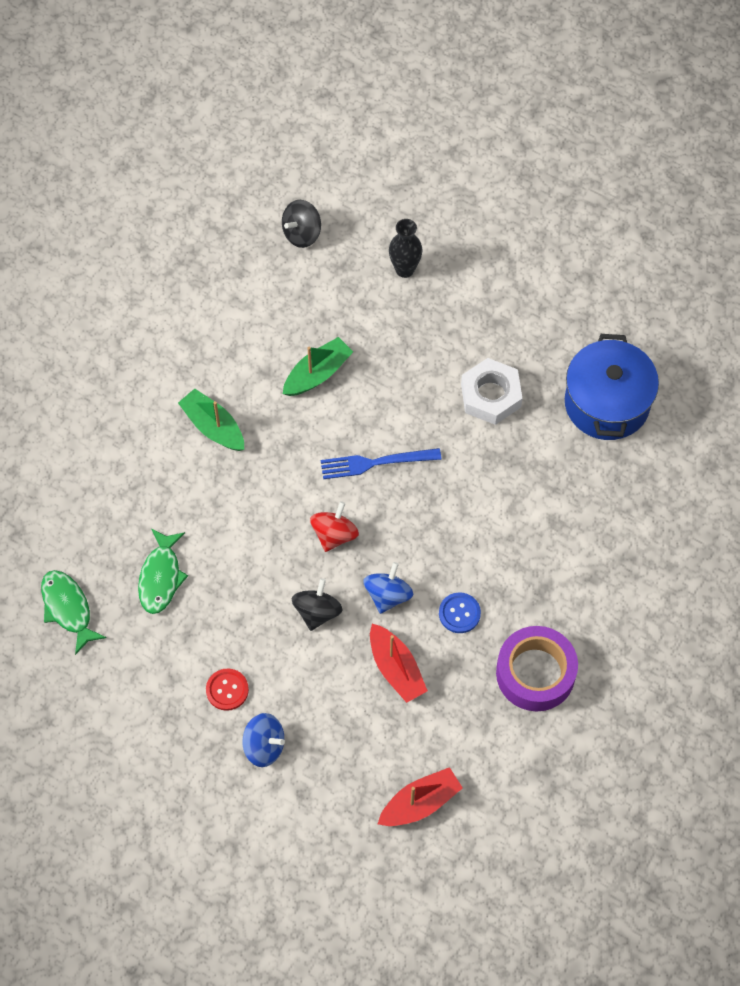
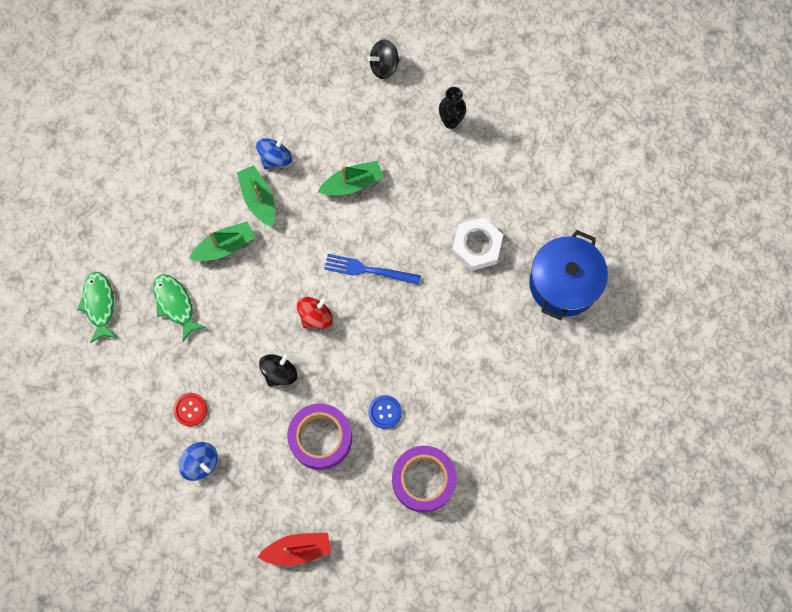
camera: 20 degrees right, 10 degrees up
green fish [138,528,188,614] -> green fish turned 120 degrees clockwise [153,274,206,342]
blue spinning top [363,562,413,614] -> blue spinning top moved to [256,134,292,169]
red boat [370,624,428,703] -> purple tape [287,403,352,470]
none -> green boat [189,222,255,261]

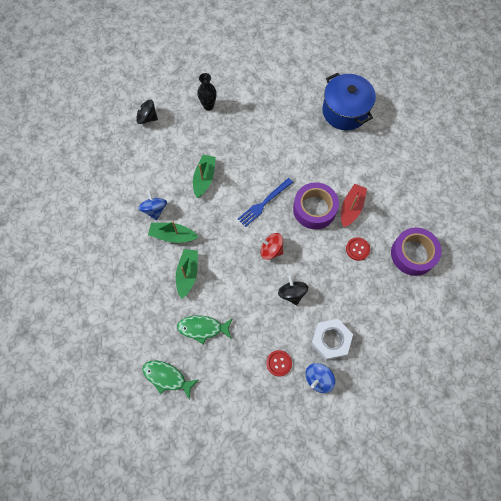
camera: 55 degrees left, 5 degrees down
blue spinning top [179,442,218,481] -> blue spinning top turned 150 degrees clockwise [306,363,335,393]
red boat [258,533,331,566] -> red boat moved to [341,184,367,227]
purple tape [287,403,352,470] -> purple tape moved to [293,182,339,229]
red spinning top [297,296,333,328] -> red spinning top turned 60 degrees counterclockwise [259,233,283,260]
black spinning top [368,39,399,79] -> black spinning top turned 90 degrees clockwise [132,100,158,124]
blue button [368,395,402,429] -> red button [346,237,370,261]
white nut [452,217,503,271] -> white nut moved to [311,319,353,360]

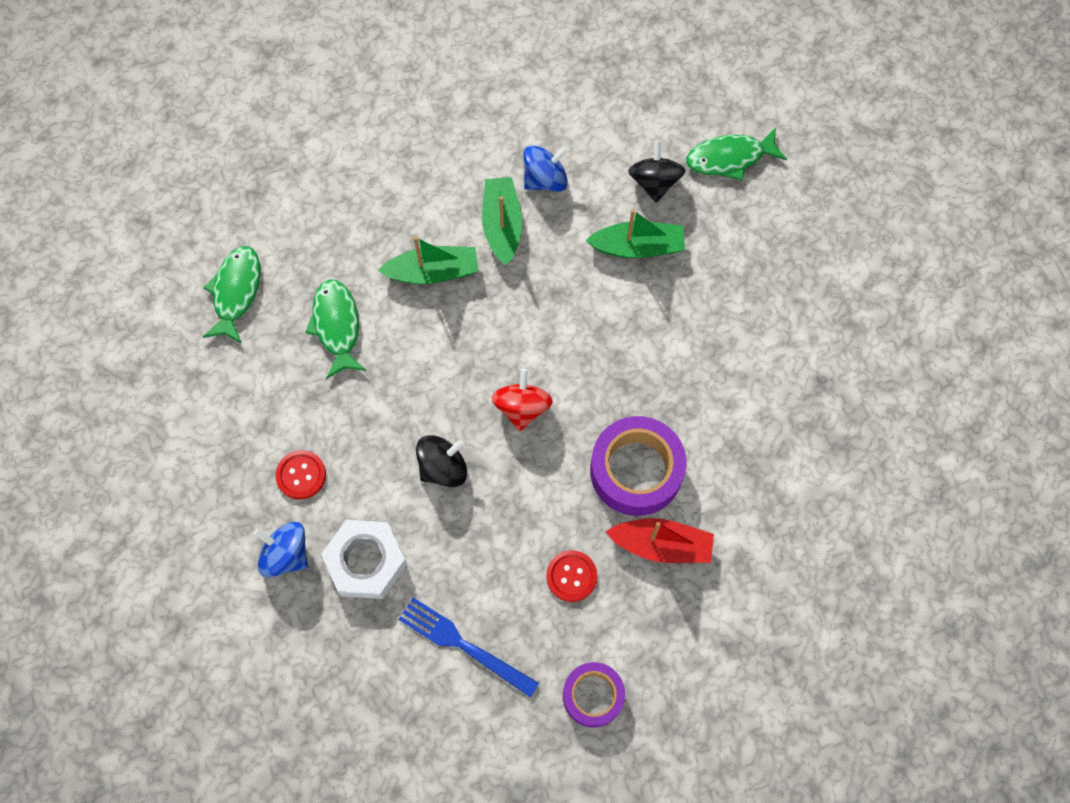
camera: 75 degrees right, 0 degrees up
black spinning top [132,100,158,124] -> black spinning top moved to [628,141,685,203]
black vase [197,73,217,111] -> none
blue fork [238,178,293,227] -> blue fork moved to [398,598,539,698]
blue pot [322,72,376,130] -> none
purple tape [391,227,442,276] -> purple tape [563,662,625,728], size x0.62
none -> green fish [686,128,787,181]

